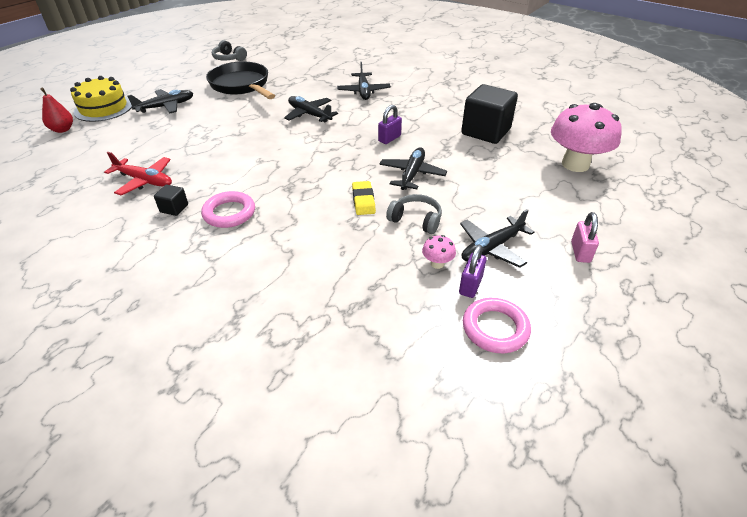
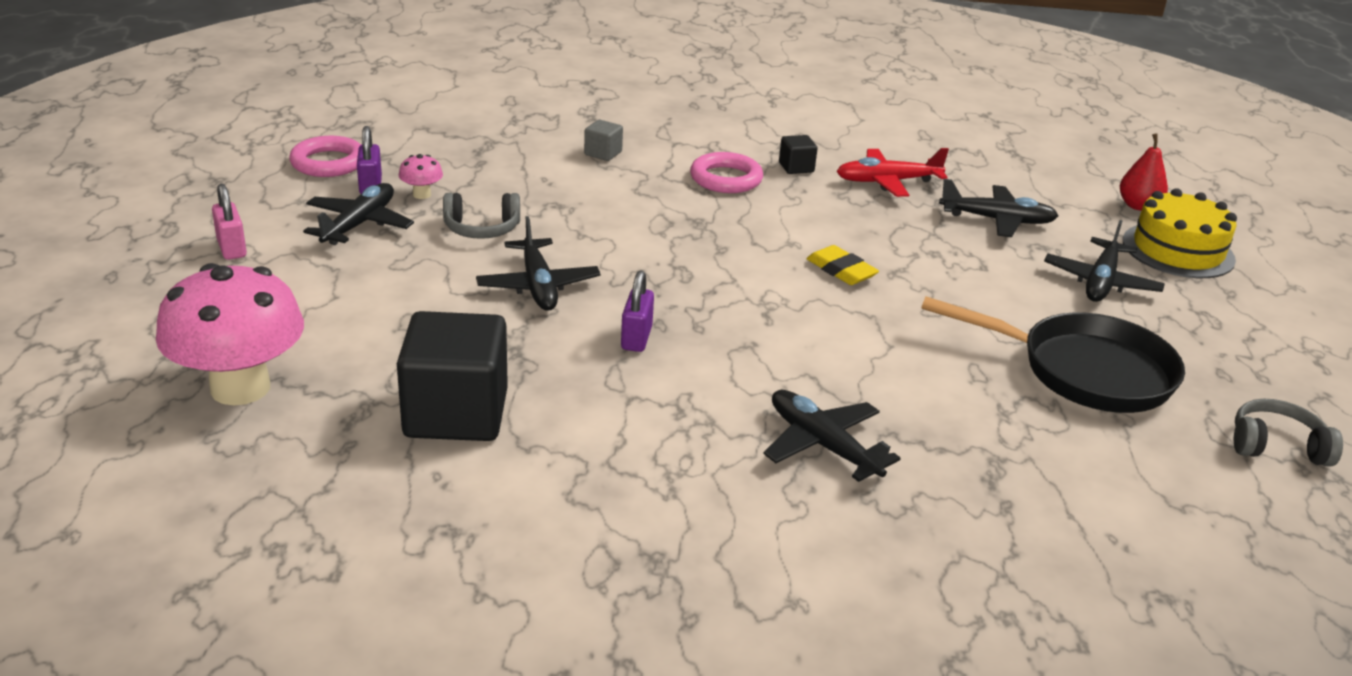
camera: 145 degrees right, 10 degrees down
black plane [284,96,338,123] -> black plane moved to [939,179,1058,237]
yellow eraser [352,181,376,215] -> yellow eraser moved to [806,245,879,285]
none -> grey cube [584,120,623,161]

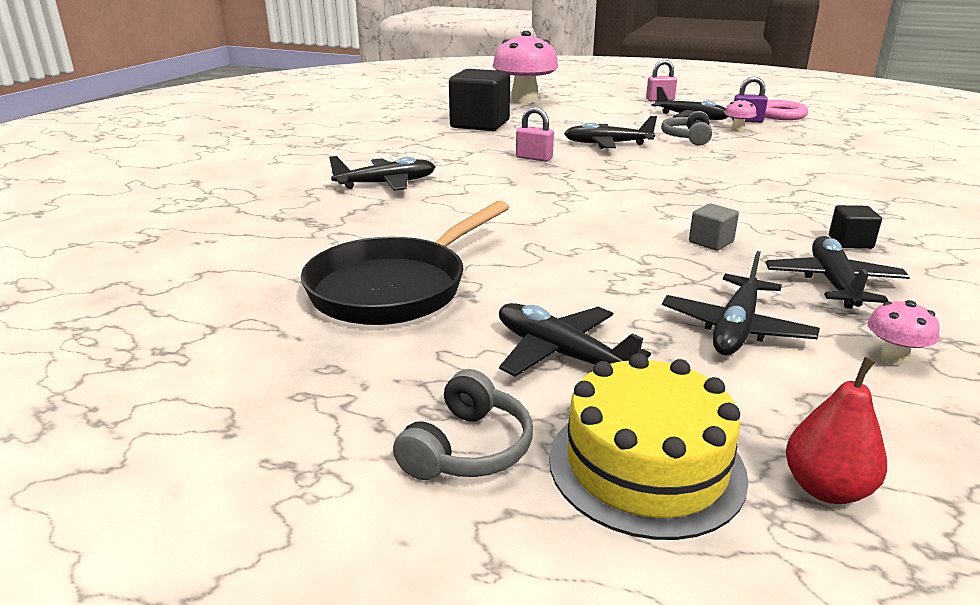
camera: 110 degrees right, 5 degrees down
grey cube [584,120,623,161] -> grey cube moved to [689,204,739,251]
purple padlock [621,271,654,352] -> pink padlock [516,107,554,162]
pink ring [690,152,763,193] -> none
yellow eraser [806,245,879,285] -> none
red plane [836,148,949,197] -> black plane [765,236,910,309]
grey headphones [1234,399,1343,467] -> grey headphones moved to [393,369,533,480]
none -> pink mushroom [867,300,940,365]

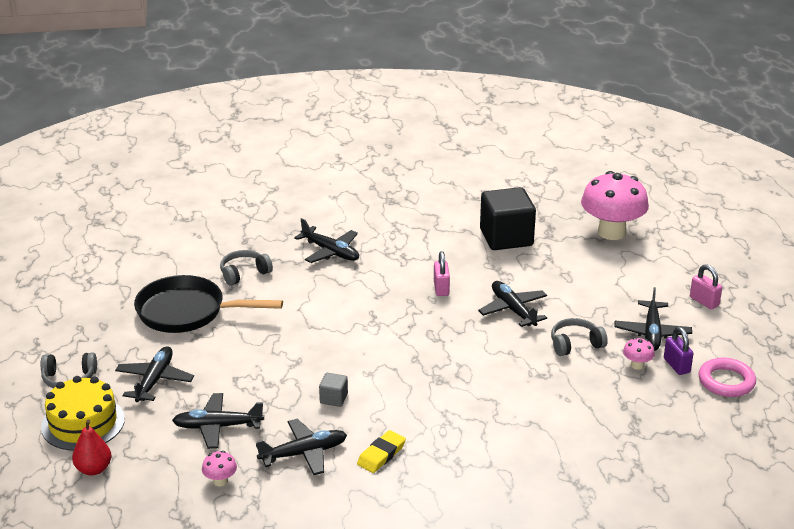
camera: 60 degrees right, 5 degrees up
black cube [829,205,882,249] -> yellow eraser [357,430,406,473]
none -> grey headphones [220,250,273,286]

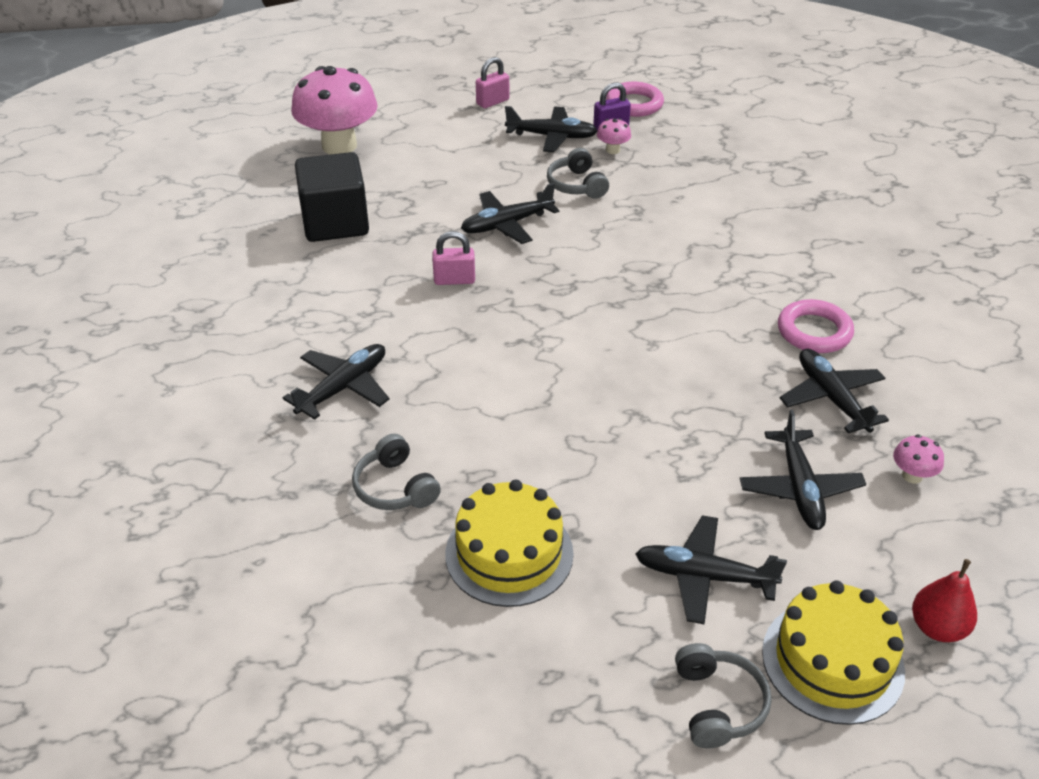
camera: 90 degrees left, 10 degrees up
black pan [134,275,283,333] -> yellow cake [445,480,574,607]
grey cube [319,373,348,407] -> none
yellow eraser [357,430,406,473] -> pink ring [778,299,854,353]

